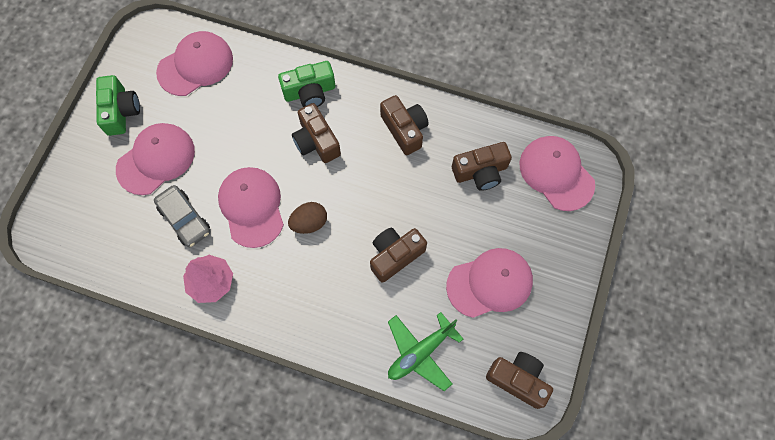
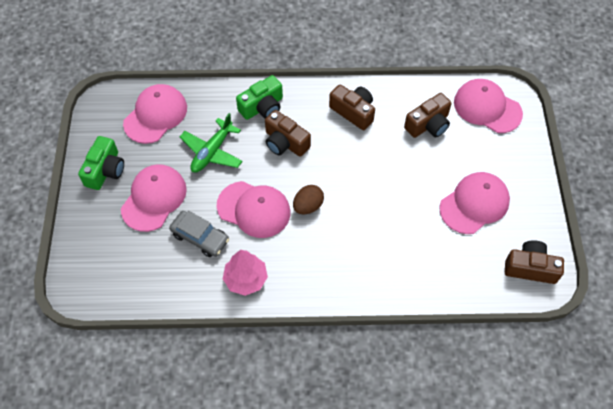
camera: 20 degrees left, 10 degrees down
green camera [96,75,140,136] -> green camera turned 45 degrees clockwise [78,136,124,190]
pink cap [218,167,284,248] -> pink cap turned 150 degrees clockwise [217,181,291,238]
brown camera [370,228,427,283] -> none
green plane [388,312,463,391] -> green plane moved to [180,113,243,173]

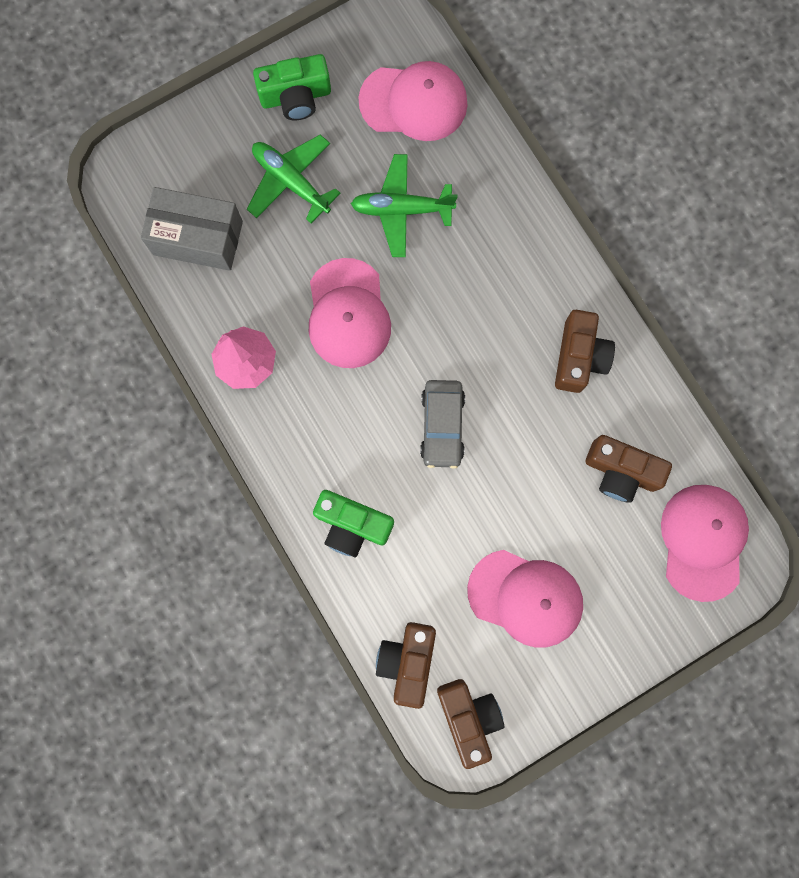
camera: 60 degrees right, 20 degrees up
pink cap [121,164,187,232] -> green plane [247,135,341,223]
grey car [169,211,229,257] -> grey car moved to [420,380,465,469]
green camera [236,75,283,120] -> green camera moved to [313,490,394,557]
brown camera [265,110,311,157] -> brown camera moved to [376,622,436,709]
brown egg [293,185,324,215] -> none
none -> grey box [141,187,243,271]

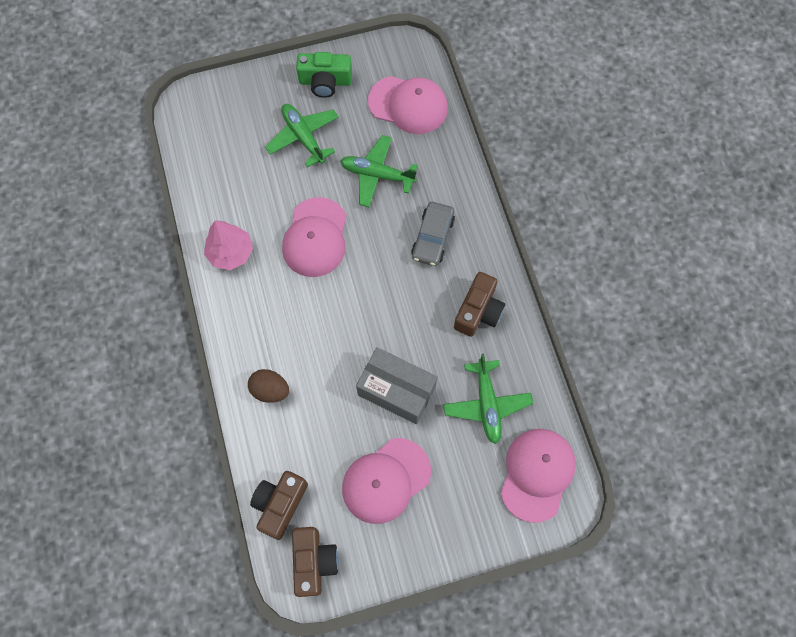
camera: 15 degrees right, 10 degrees down
grey box [141,187,243,271] -> grey box moved to [356,347,437,424]
green camera [313,490,394,557] -> brown egg [248,369,289,403]
grey car [420,380,465,469] -> grey car moved to [411,202,455,266]
pink cap [467,550,583,648] -> pink cap turned 105 degrees clockwise [342,438,431,524]
brown camera [586,435,672,503] -> green plane [443,354,533,444]

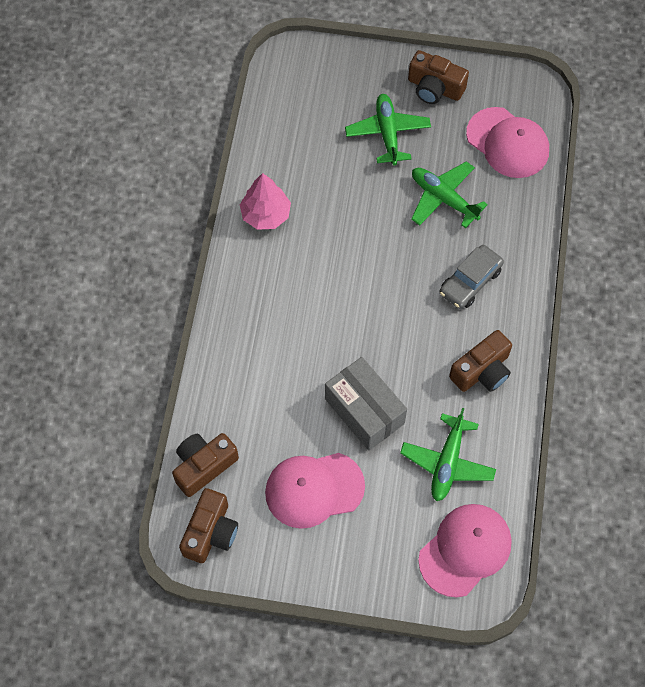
camera: 25 degrees right, 5 degrees down
brown egg [248,369,289,403] -> none
pink cap [282,197,347,277] -> none
green camera [296,52,352,98] -> brown camera [408,50,469,104]

